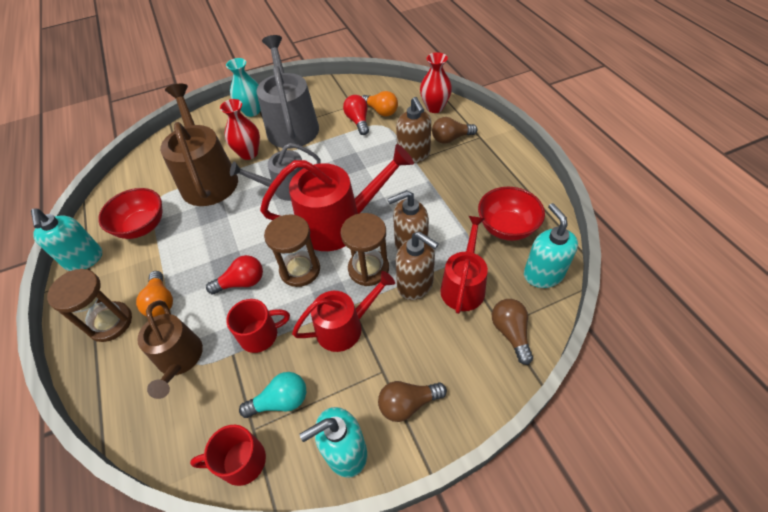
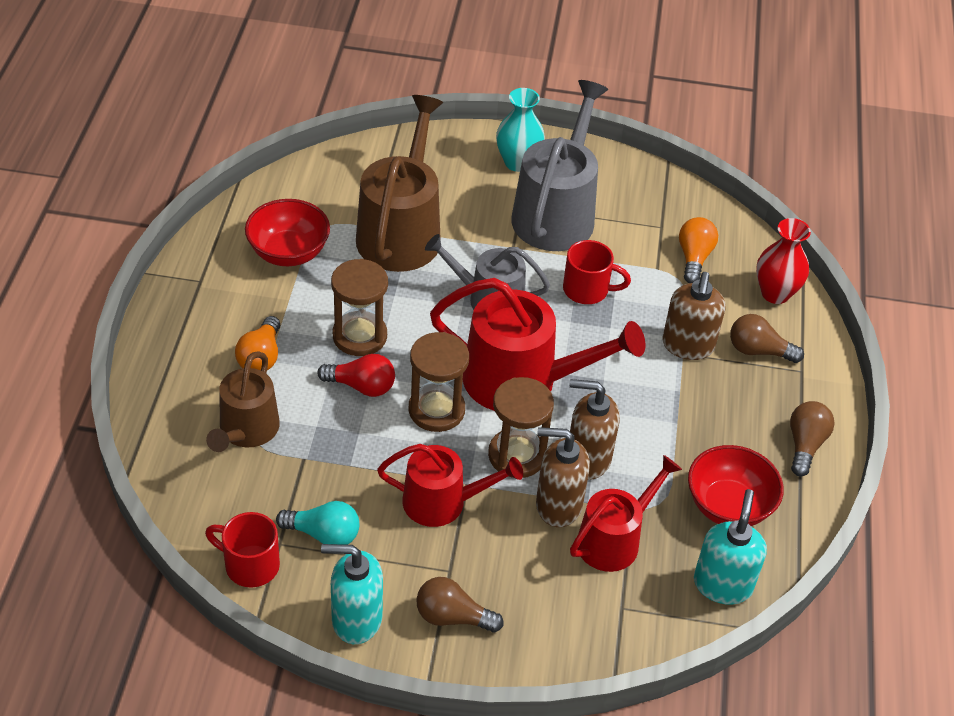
camera: 25 degrees right, 5 degrees down
turquoise soap dispenser [31,209,102,271] -> none
brown hourglass [47,269,132,342] -> brown hourglass moved to [331,259,388,356]
red vase [220,99,260,160] -> none
red mug [226,299,290,353] -> red mug moved to [563,240,631,304]
red light bulb [343,95,369,135] -> none
orange light bulb [361,91,398,117] -> orange light bulb turned 150 degrees counterclockwise [679,217,718,283]
brown soap dispenser [395,231,439,300] -> brown soap dispenser turned 120 degrees clockwise [536,427,590,527]
brown light bulb [492,299,533,365] -> brown light bulb moved to [790,401,835,477]

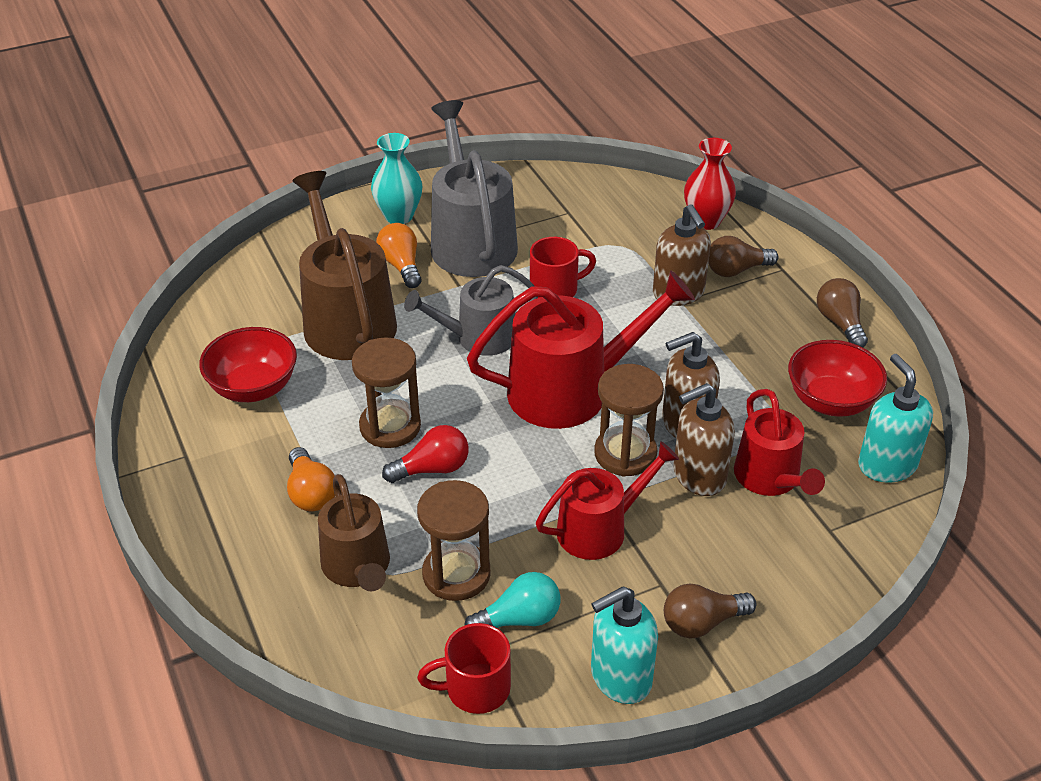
camera: 30 degrees left, 5 degrees down
brown hourglass [408,332,469,432] -> brown hourglass moved to [417,480,491,601]
red watering can [570,455,682,572] -> red watering can turned 150 degrees clockwise [734,389,825,496]
orange light bulb [679,217,718,283] -> orange light bulb moved to [376,223,422,288]

